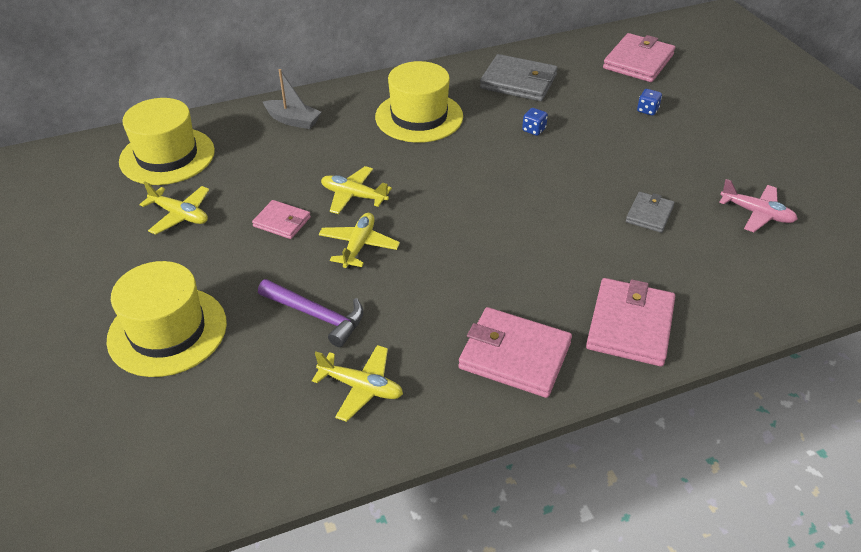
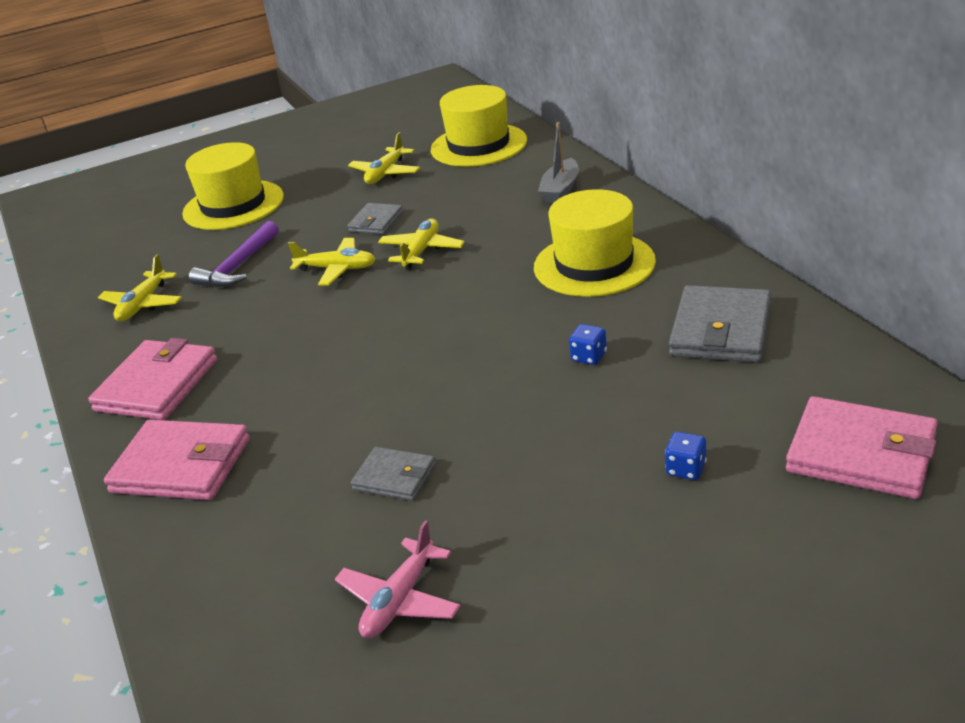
camera: 90 degrees right, 10 degrees down
pink wallet [252,200,311,239] -> grey wallet [347,203,403,235]

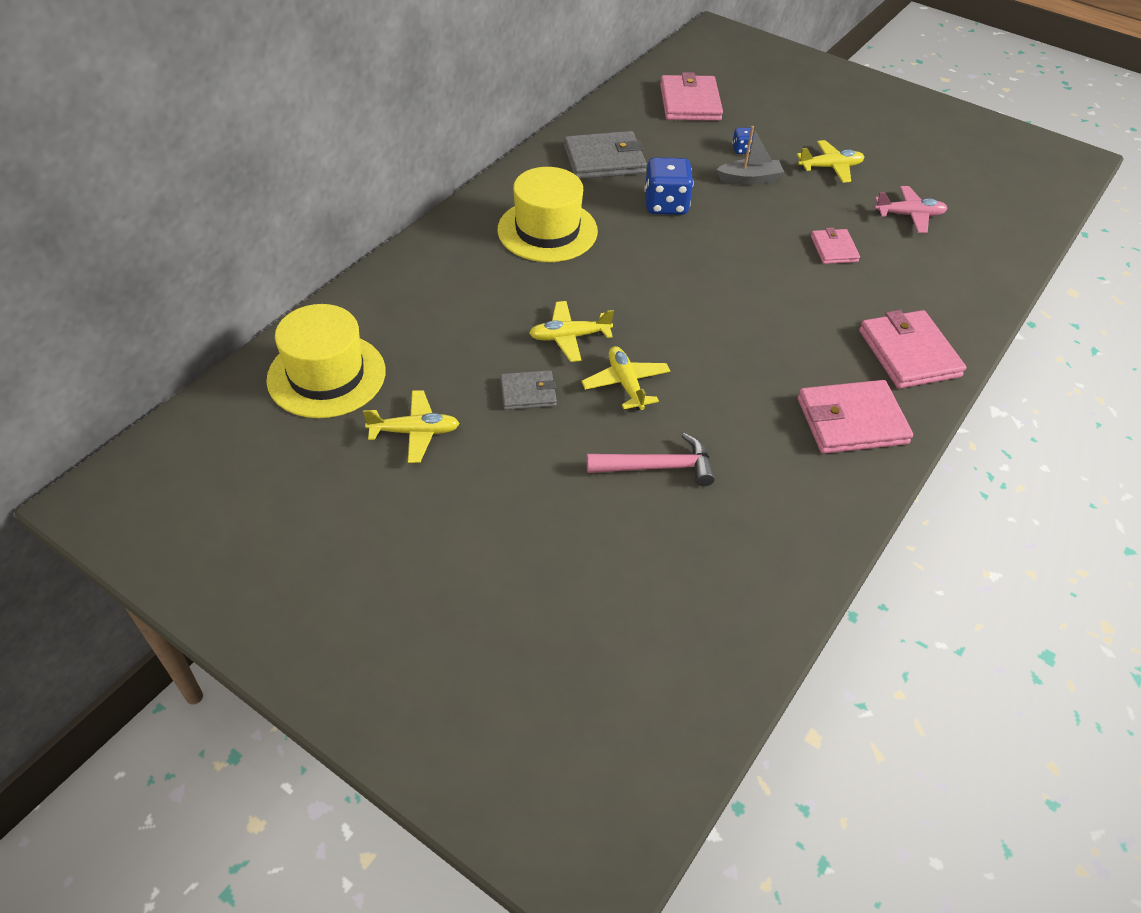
camera: 125 degrees left, 15 degrees up
yellow plane [98,254,182,321] -> yellow plane moved to [797,140,865,183]
yellow hat [182,142,284,230] -> none
purple hammer [189,221,279,287] -> pink hammer [587,433,715,486]
grey wallet [351,447,436,501] -> pink wallet [811,228,860,264]
grey boat [538,122,579,203] -> grey boat moved to [716,126,784,185]
blue dice [569,324,607,365] -> blue dice [644,157,694,215], size x2.03

